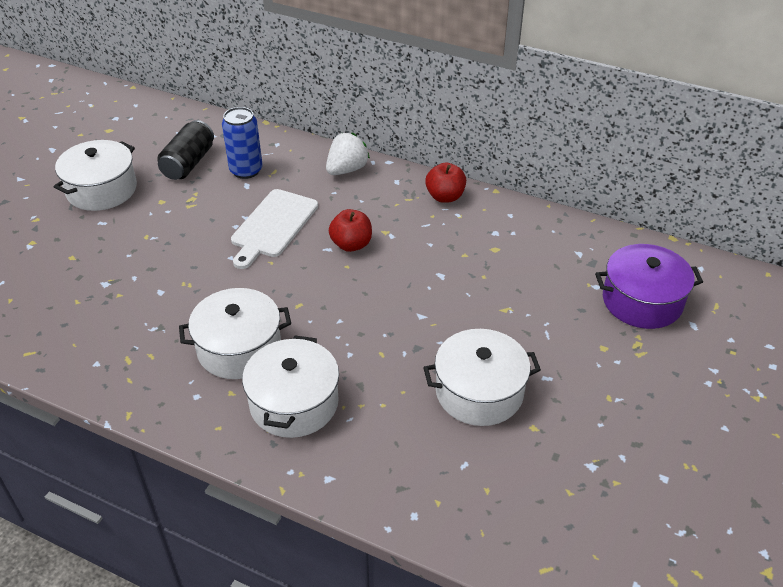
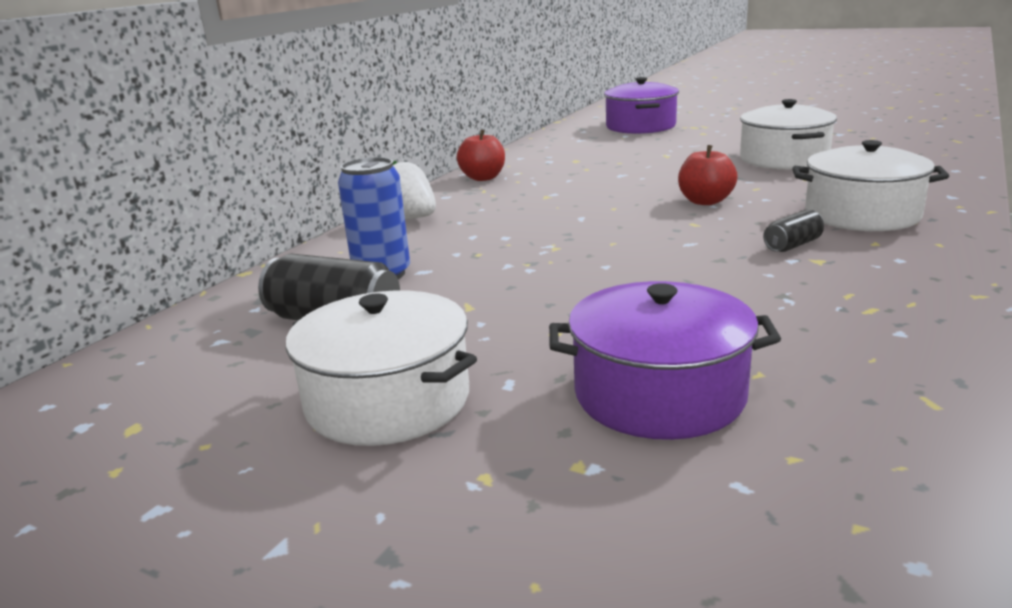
camera: 85 degrees left, 20 degrees down
white pot [179,288,291,379] -> black can [763,209,824,252]
white cutting board [231,189,318,269] -> none
red apple [329,209,372,252] -> red apple moved to [678,145,738,205]
none -> purple pot [549,281,781,440]

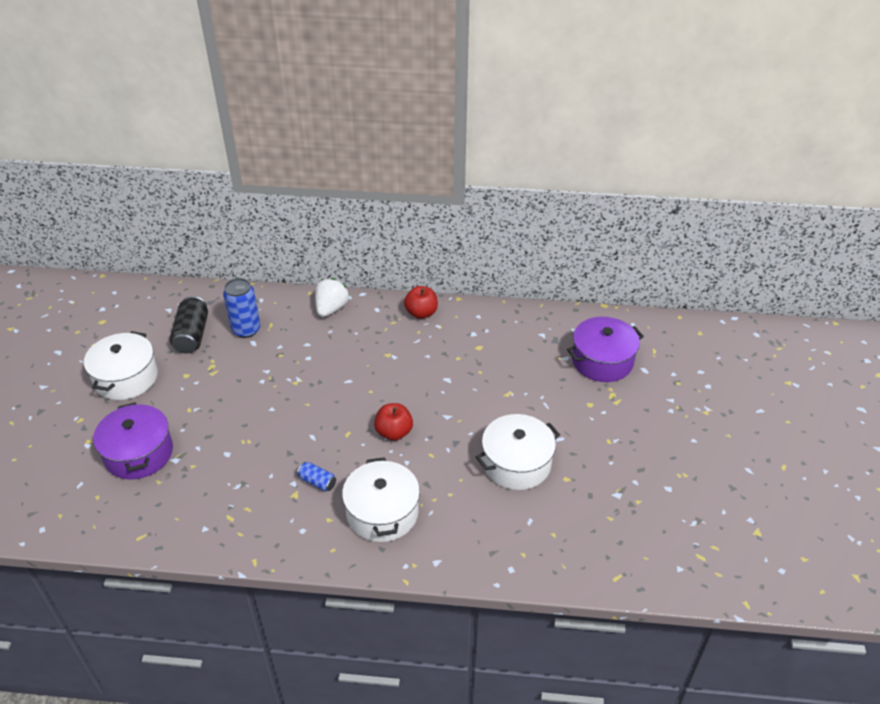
camera: 65 degrees right, 20 degrees up
black can [763,209,824,252] -> blue can [297,462,336,492]

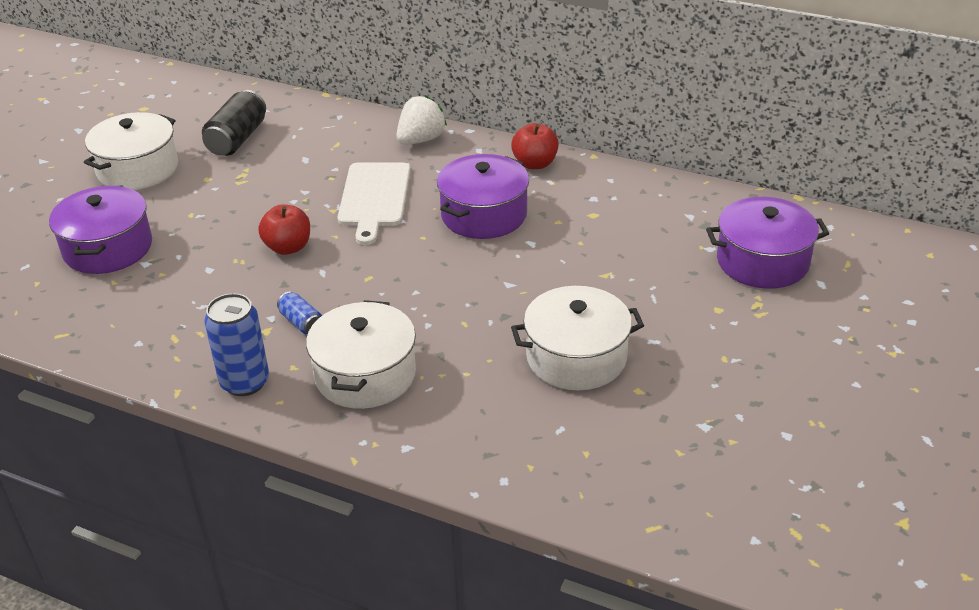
camera: 20 degrees right, 5 degrees down
blue can [223,278,261,338] -> blue can moved to [204,293,269,396]
red apple [374,403,413,441] -> red apple moved to [258,204,310,255]
none -> white cutting board [338,162,410,245]
none -> purple pot [437,154,529,239]

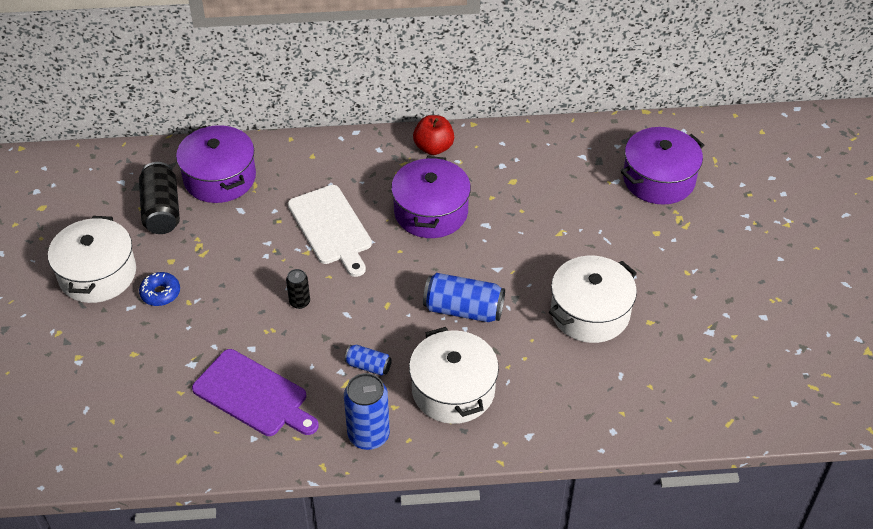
camera: 30 degrees left, 10 degrees up
purple pot [49,186,152,274] -> purple pot moved to [176,125,256,203]
red apple [258,204,310,255] -> black can [286,269,310,309]
white strawberry [396,95,447,145] -> none
none -> blue donut [139,272,180,306]
none -> purple cutting board [192,349,319,436]
none -> blue can [423,273,505,322]

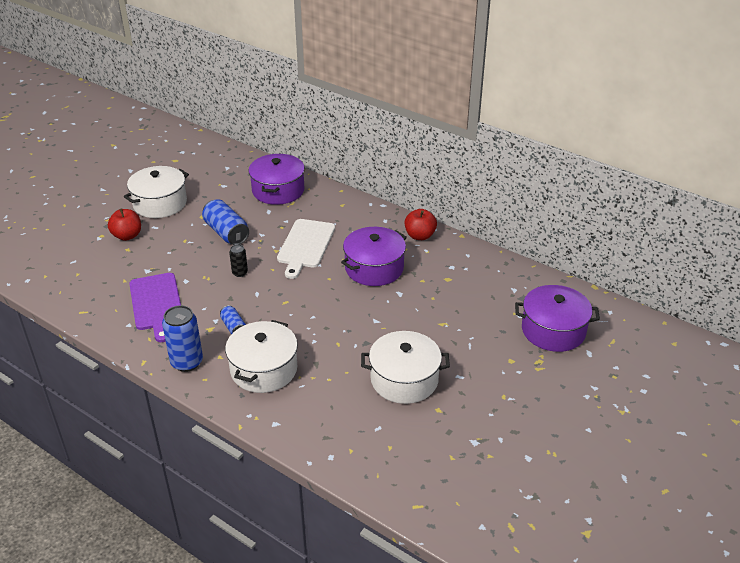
camera: 40 degrees right, 10 degrees down
black can [139,162,180,234] -> none
blue donut [139,272,180,306] -> none
blue can [423,273,505,322] -> blue can moved to [202,199,249,245]
none -> red apple [108,208,141,241]

